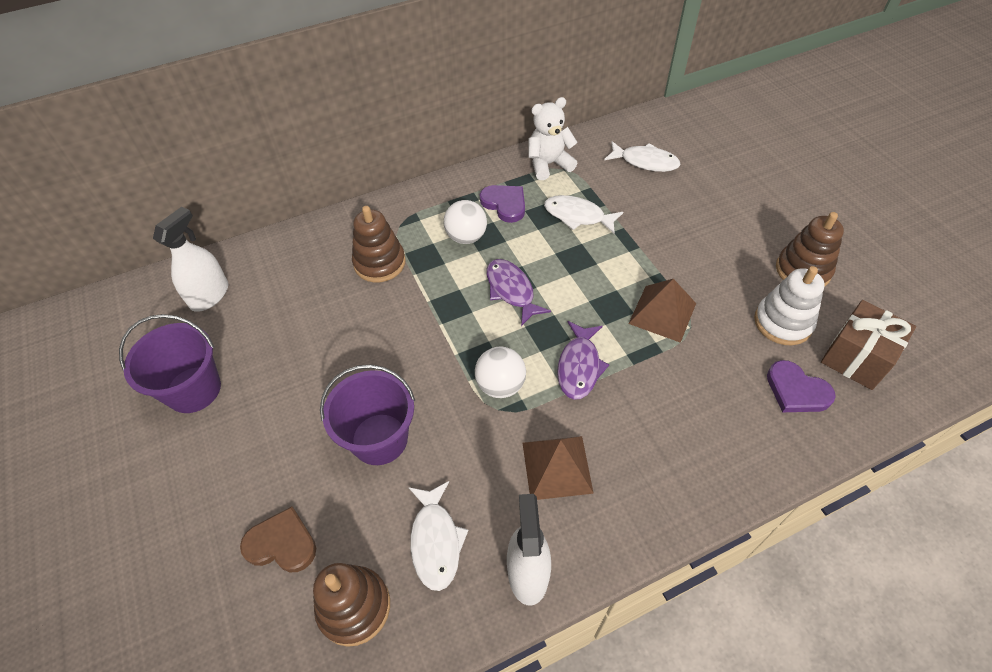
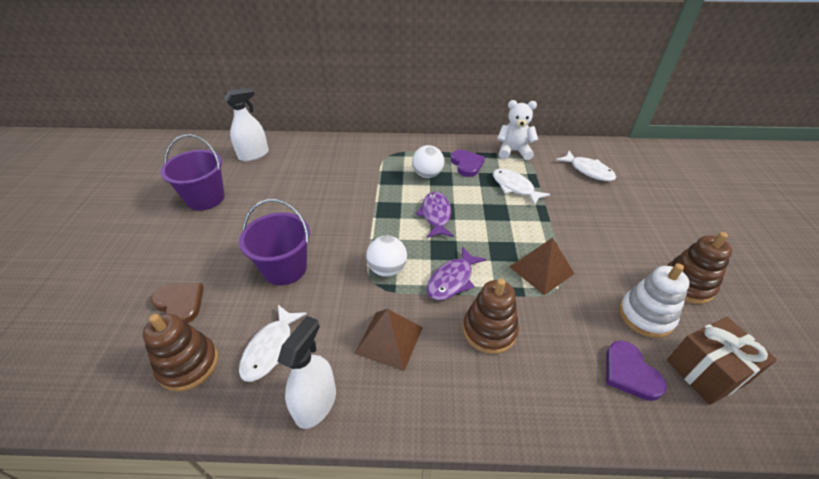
camera: 25 degrees right, 10 degrees down
brown stacking toy [352,206,406,282] -> brown stacking toy moved to [463,278,519,354]

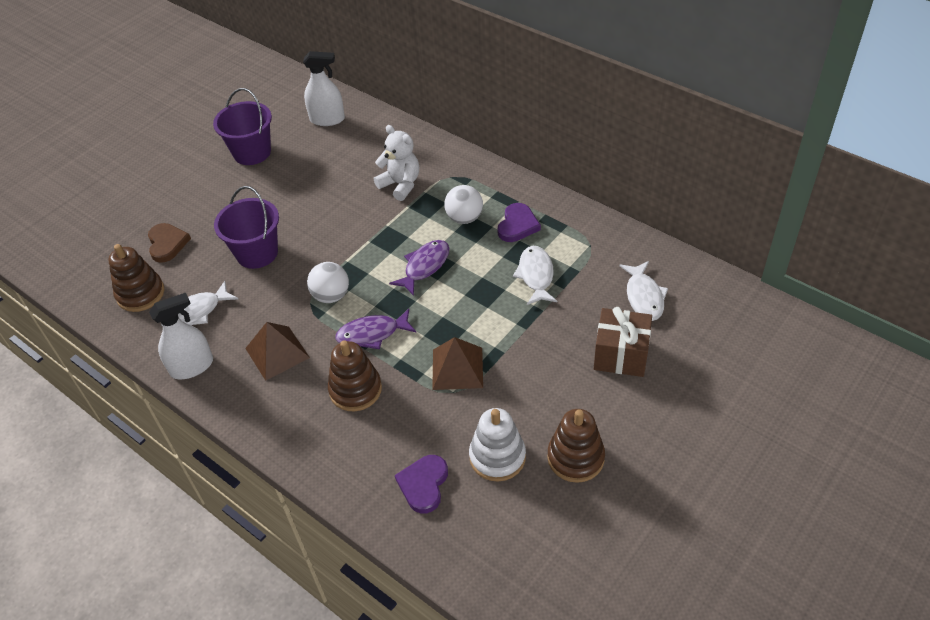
camera: 40 degrees right, 5 degrees up
white teddy bear [497,100,538,160] -> white teddy bear moved to [374,125,419,201]
brown gift [667,317,777,405] -> brown gift moved to [594,307,652,377]

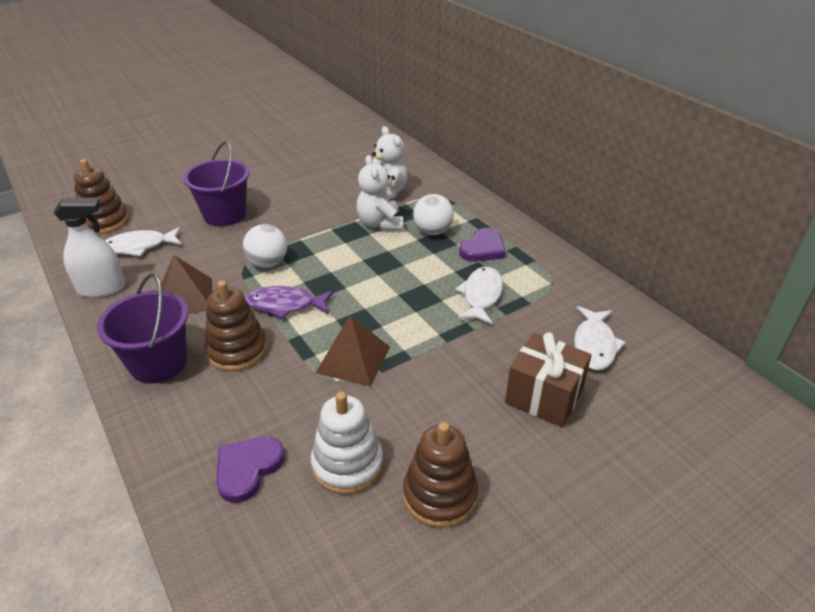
camera: 15 degrees right, 10 degrees down
brown heart [148,223,191,263] -> none
purple bucket [213,88,272,165] -> purple bucket moved to [97,273,189,384]
white spray bottle [303,51,345,126] -> none
purple fish [389,240,449,296] -> none
none -> white teddy bear [356,155,403,231]

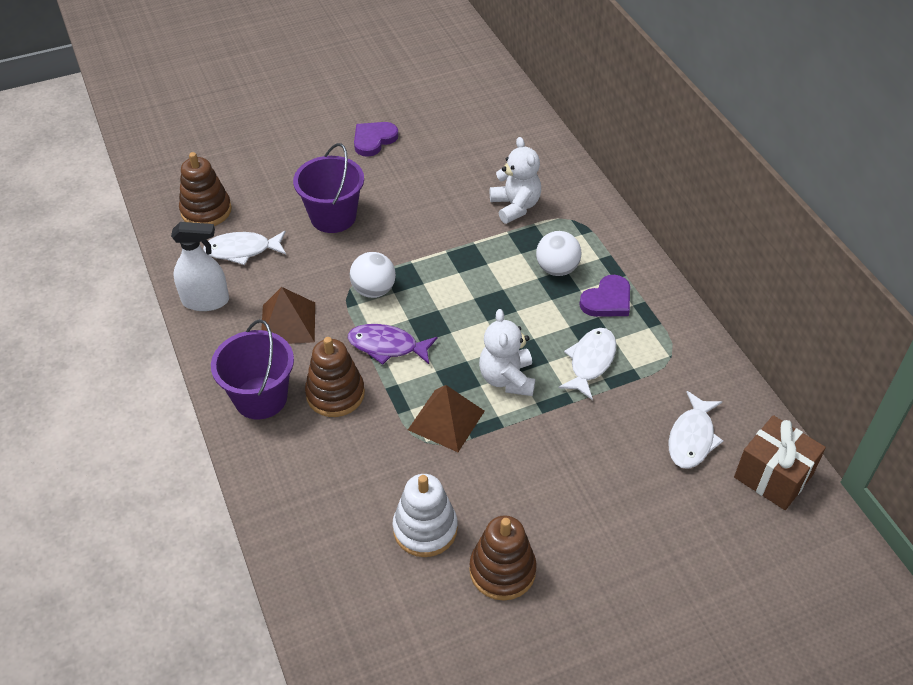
camera: 10 degrees right, 10 degrees up
purple heart [216,436,285,503] -> purple heart moved to [354,122,399,157]
white teddy bear [356,155,403,231] -> white teddy bear moved to [479,309,535,396]
brown gift [505,332,592,427] -> brown gift moved to [734,415,826,510]

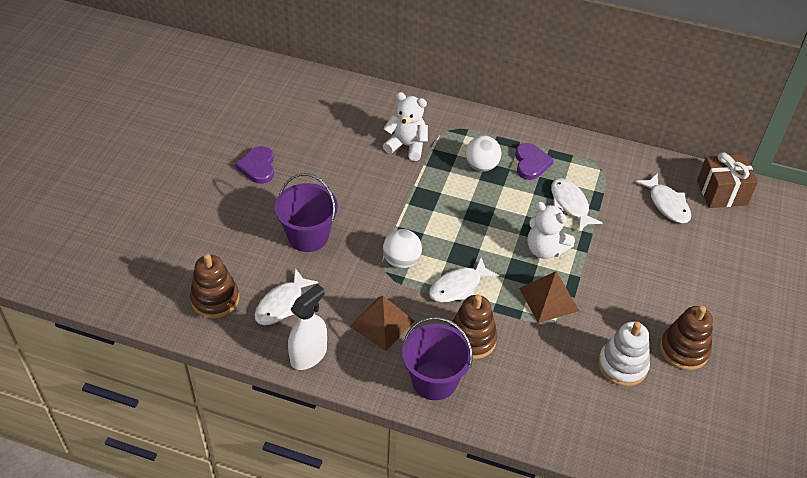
camera: 50 degrees left, 0 degrees up
purple fish [348,324,438,365] -> white fish [429,258,499,302]

